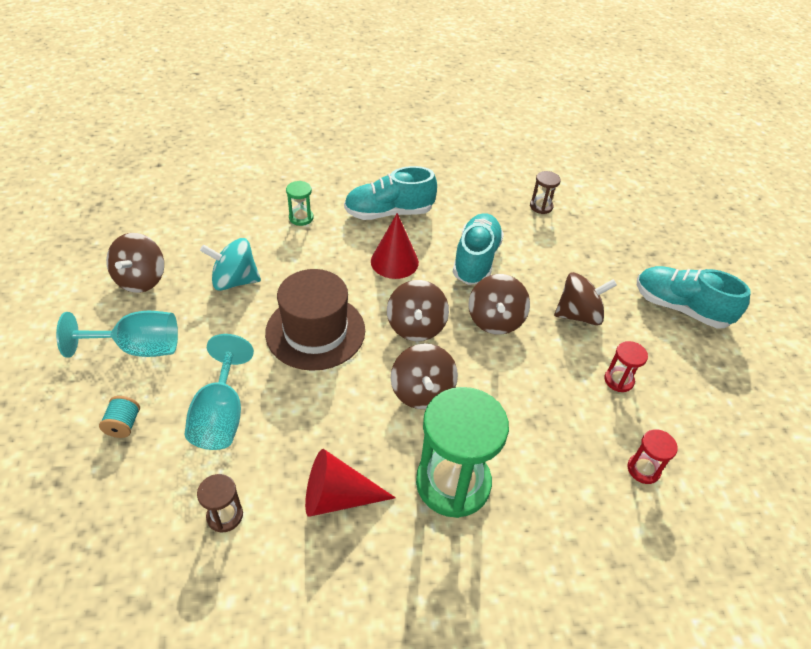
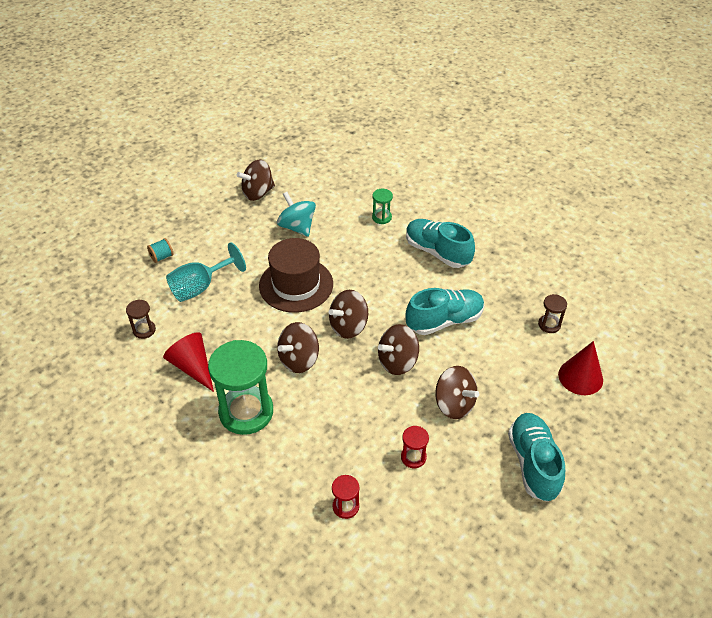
camera: 55 degrees right, 0 degrees up
turquoise goblet [56,311,178,358] -> none
red cone [371,213,419,279] -> red cone moved to [558,341,603,395]

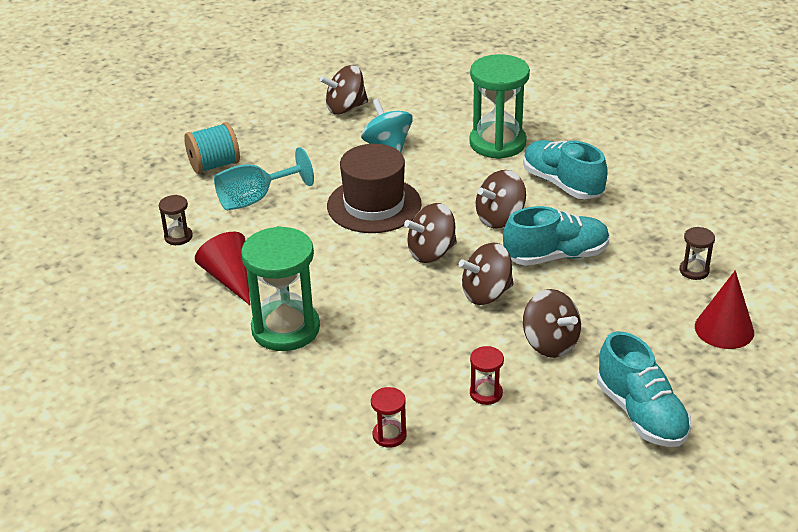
camera: 10 degrees right, 10 degrees down
turquoise spool [147,238,174,263] -> turquoise spool [184,122,240,174], size x1.78
brown spinning top [277,322,319,373] -> brown spinning top moved to [476,170,526,229]
green hourglass [372,189,393,224] -> green hourglass [469,54,530,159], size x2.22
turquoise shoe [508,413,565,502] -> turquoise shoe turned 150 degrees clockwise [597,331,691,447]

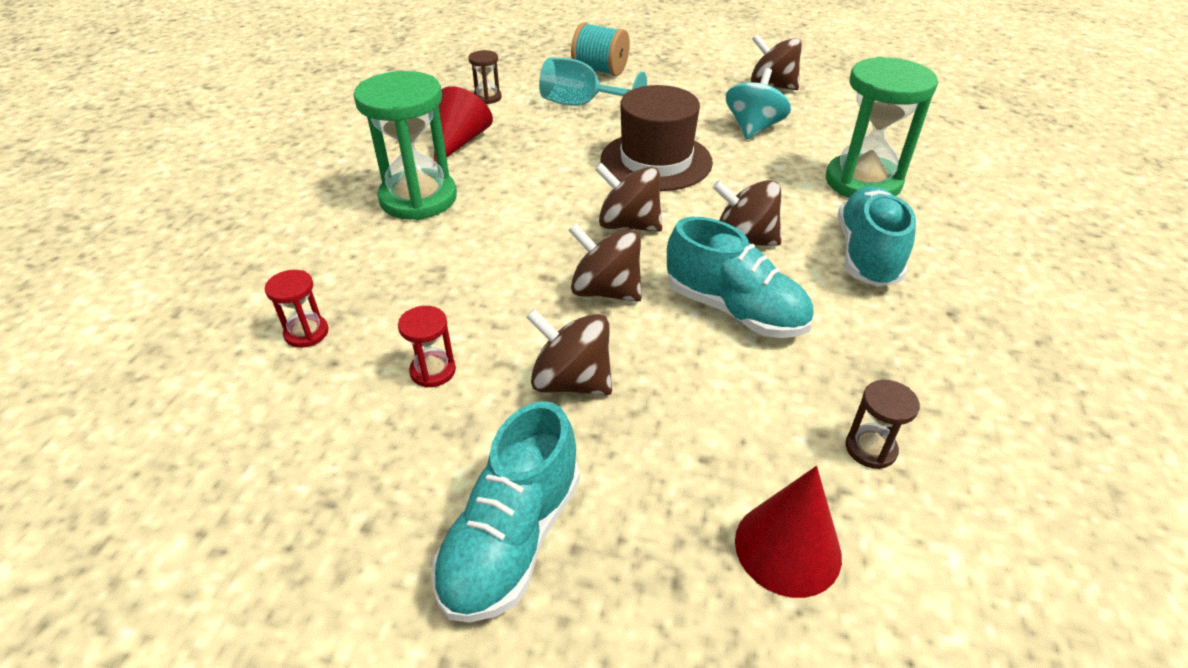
camera: 50 degrees right, 5 degrees up
brown spinning top [523,289,581,358] -> brown spinning top turned 105 degrees clockwise [526,309,612,395]

